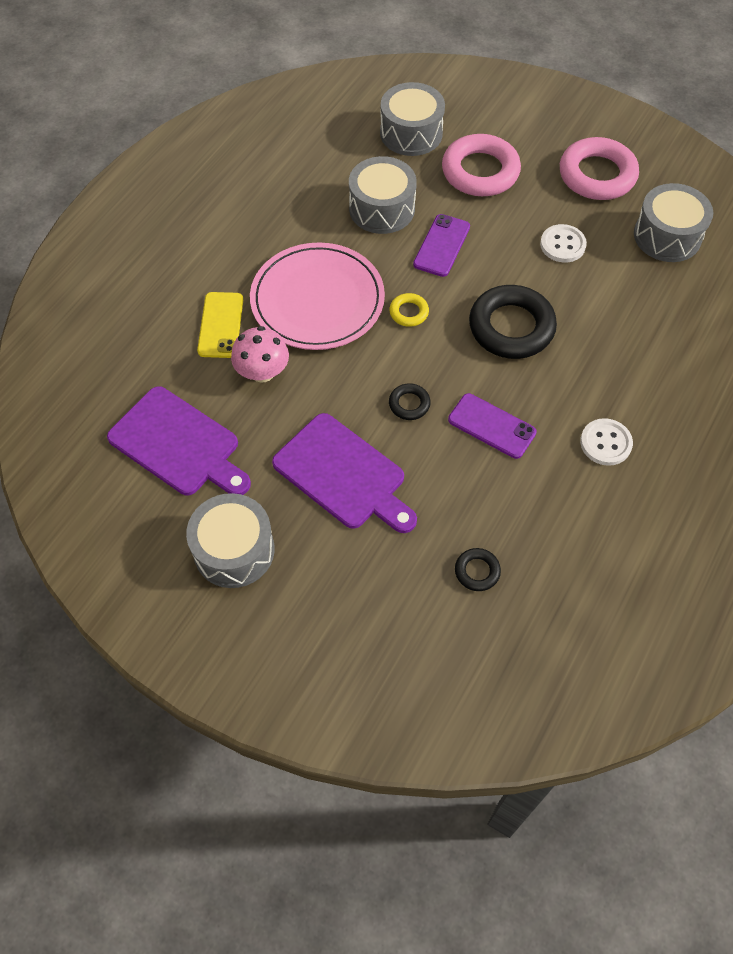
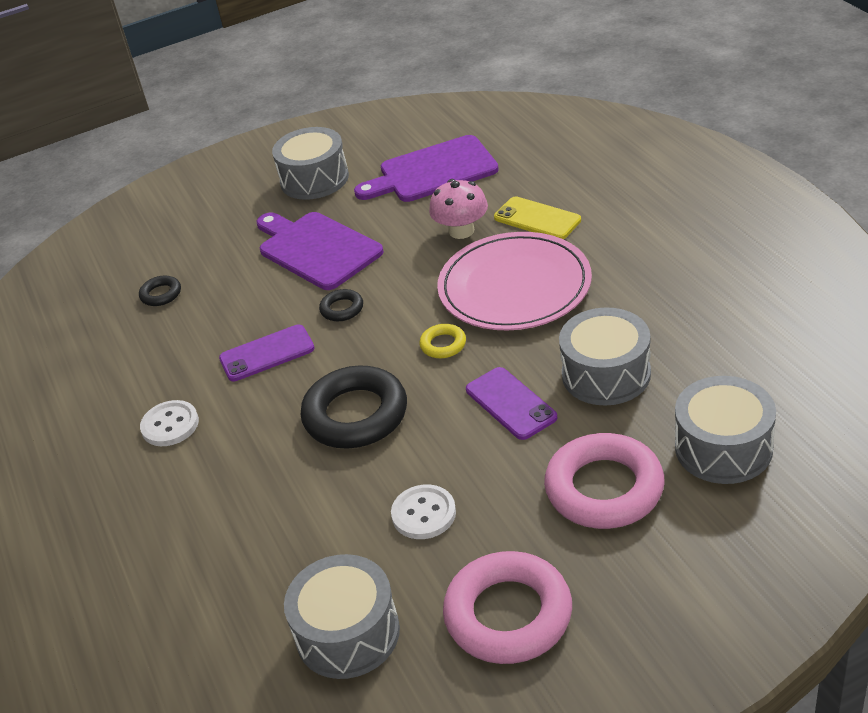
camera: 130 degrees right, 20 degrees down
purple cutting board [272,413,417,533] -> purple cutting board turned 60 degrees clockwise [256,212,384,290]

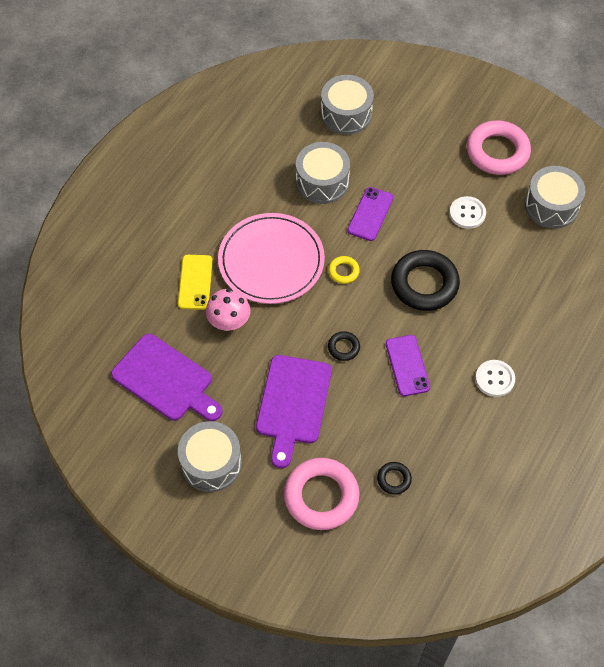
camera: 130 degrees left, 20 degrees up
purple phone [219,325,315,381] -> purple phone turned 45 degrees clockwise [386,335,430,396]
pink ring [544,433,665,529] -> pink ring moved to [284,458,360,530]

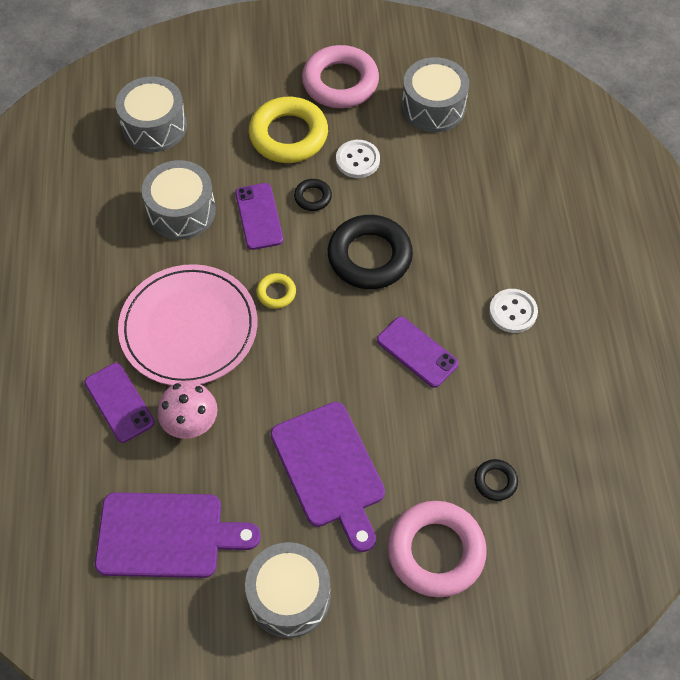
camera: 35 degrees left, 0 degrees up
yellow phone [178,255,213,310] -> purple phone [84,363,155,443]
black ring [328,331,360,361] -> black ring moved to [294,179,332,211]
none -> yellow ring [249,97,328,163]

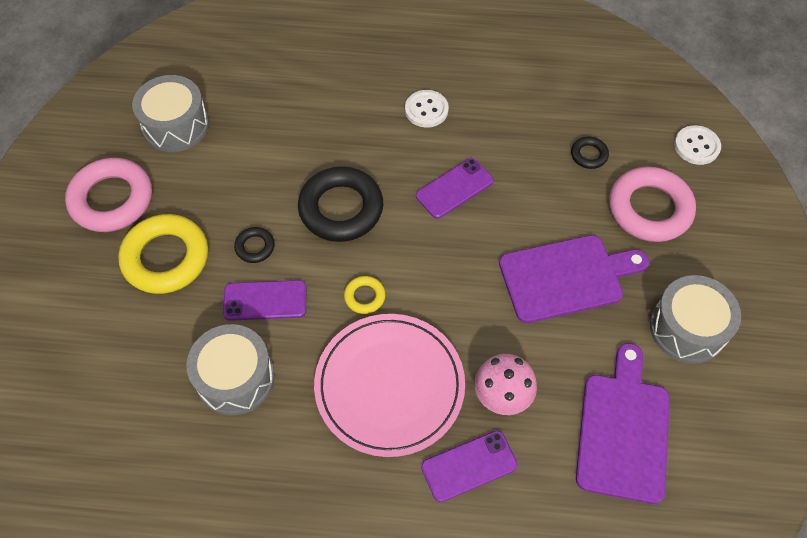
camera: 80 degrees left, 0 degrees up
grey drum [116,76,187,152] -> none
white button [336,140,380,178] -> white button moved to [674,125,721,165]

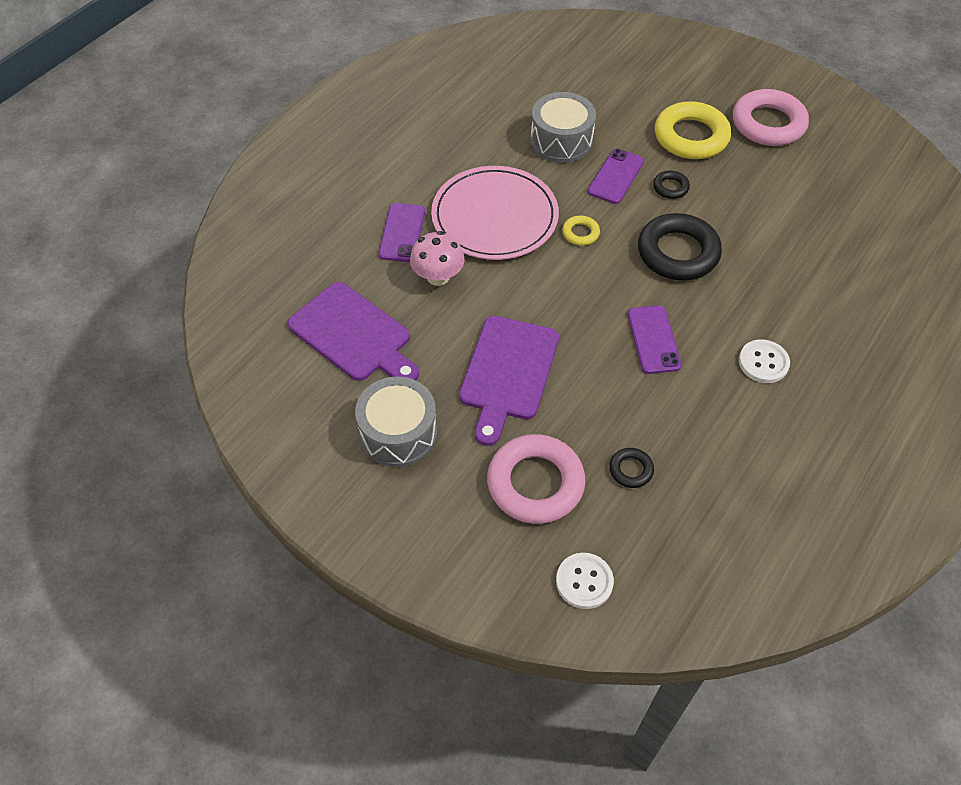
camera: 120 degrees right, 5 degrees down
grey drum [132,75,209,152] -> none

